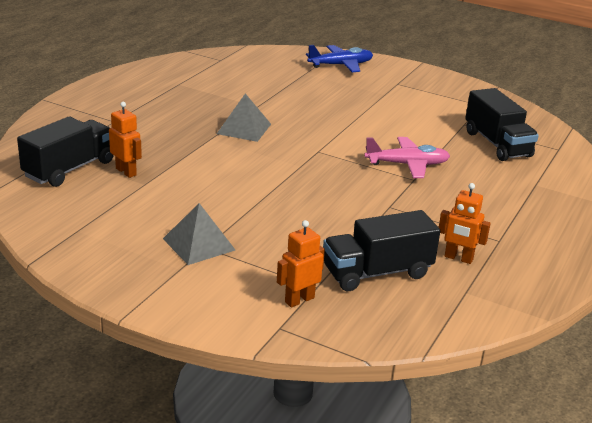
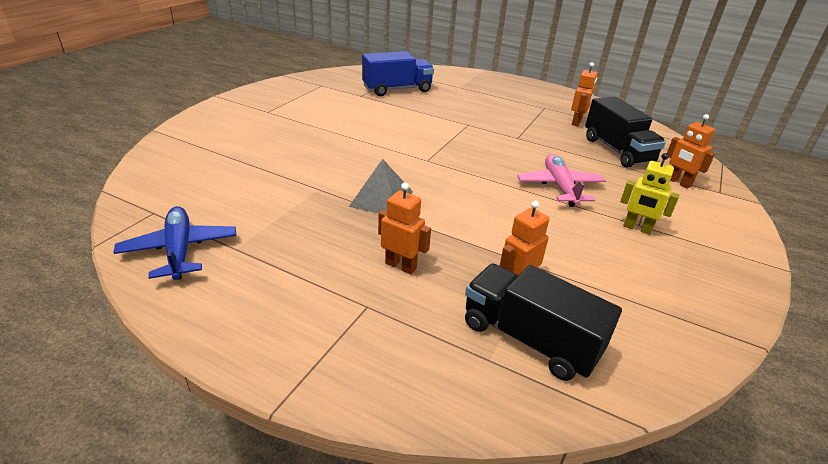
camera: 90 degrees left, 5 degrees up
grey pyramid [163,203,235,265] -> yellow robot [620,153,679,235]
blue plane [306,45,373,72] -> blue plane moved to [113,206,237,280]
pink plane [364,137,450,178] -> pink plane moved to [517,154,606,207]
black truck [465,88,539,161] -> blue truck [362,51,434,96]
none -> orange robot [378,183,431,274]

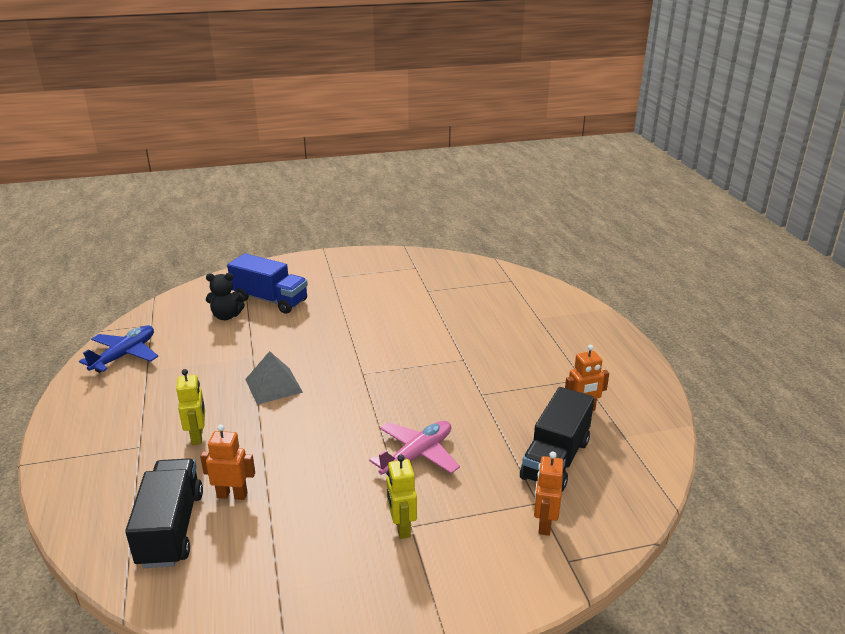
camera: 50 degrees right, 5 degrees down
blue truck [362,51,434,96] -> blue truck moved to [227,253,308,314]
orange robot [378,183,431,274] -> yellow robot [176,369,205,445]
none -> black teddy bear [206,273,245,320]

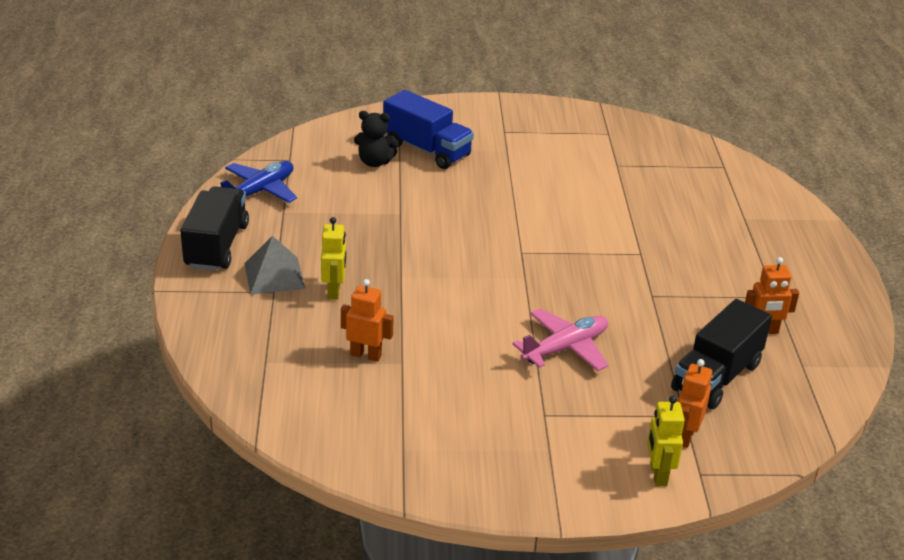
camera: 10 degrees right, 5 degrees up
black truck [125,458,203,568] -> black truck moved to [180,186,249,271]
grey pyramid [245,351,303,405] -> grey pyramid moved to [244,236,305,295]
yellow robot [387,455,417,539] -> yellow robot moved to [647,396,685,486]

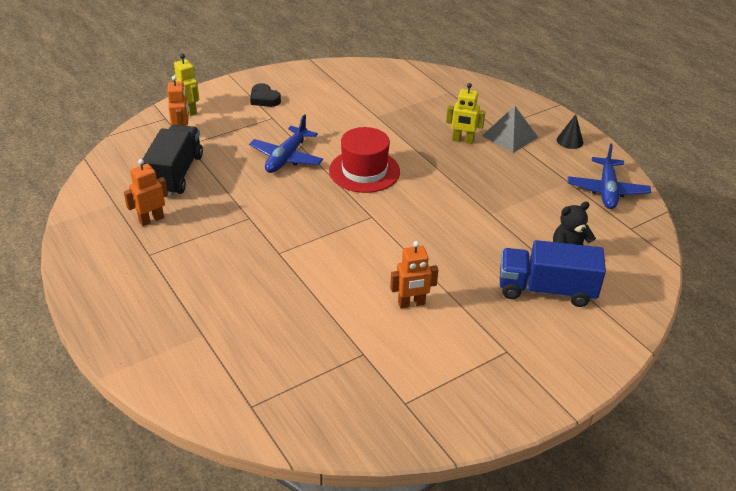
camera: 150 degrees right, 5 degrees up
black truck [180,186,249,271] -> black cone [557,114,583,149]
yellow robot [321,217,346,300] -> yellow robot turned 45 degrees counterclockwise [446,83,485,144]
orange robot [341,279,394,362] -> orange robot moved to [390,241,438,308]
pink plane [512,308,608,371] -> blue plane [249,114,323,173]
none -> black heart [250,83,281,107]
none -> red hat [329,127,400,193]

